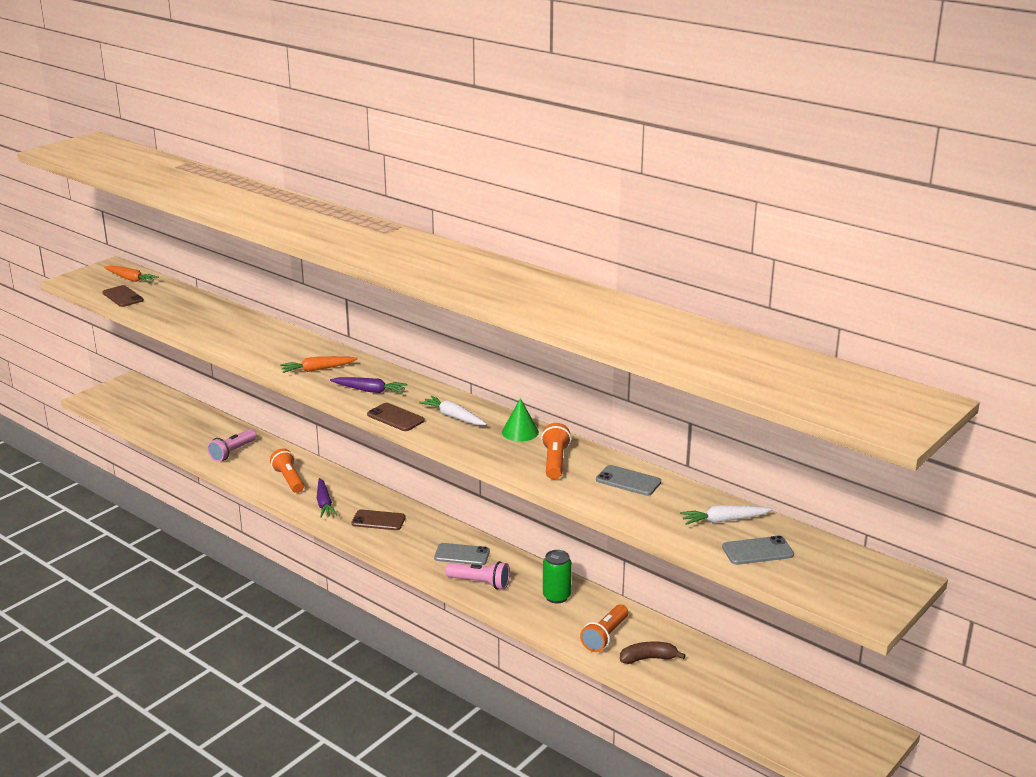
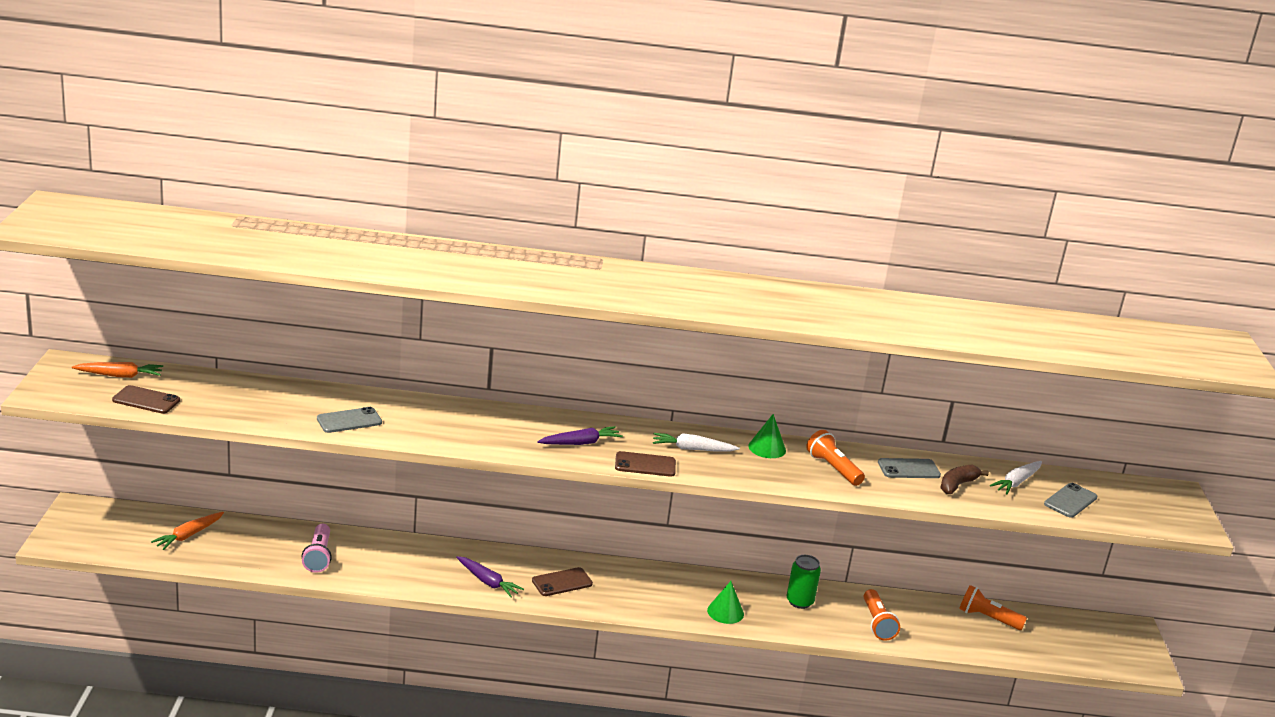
camera: 40 degrees left, 0 degrees up
orange flashlight [270,448,304,493] -> orange flashlight moved to [959,585,1027,630]
orange carrot [280,356,358,373] -> orange carrot moved to [151,512,224,550]
grey phone [434,543,490,565] -> grey phone moved to [317,407,382,433]
pink flashlight [445,561,510,590] -> green cone [707,581,744,624]
brown banana [620,641,686,664] -> brown banana moved to [940,465,989,494]

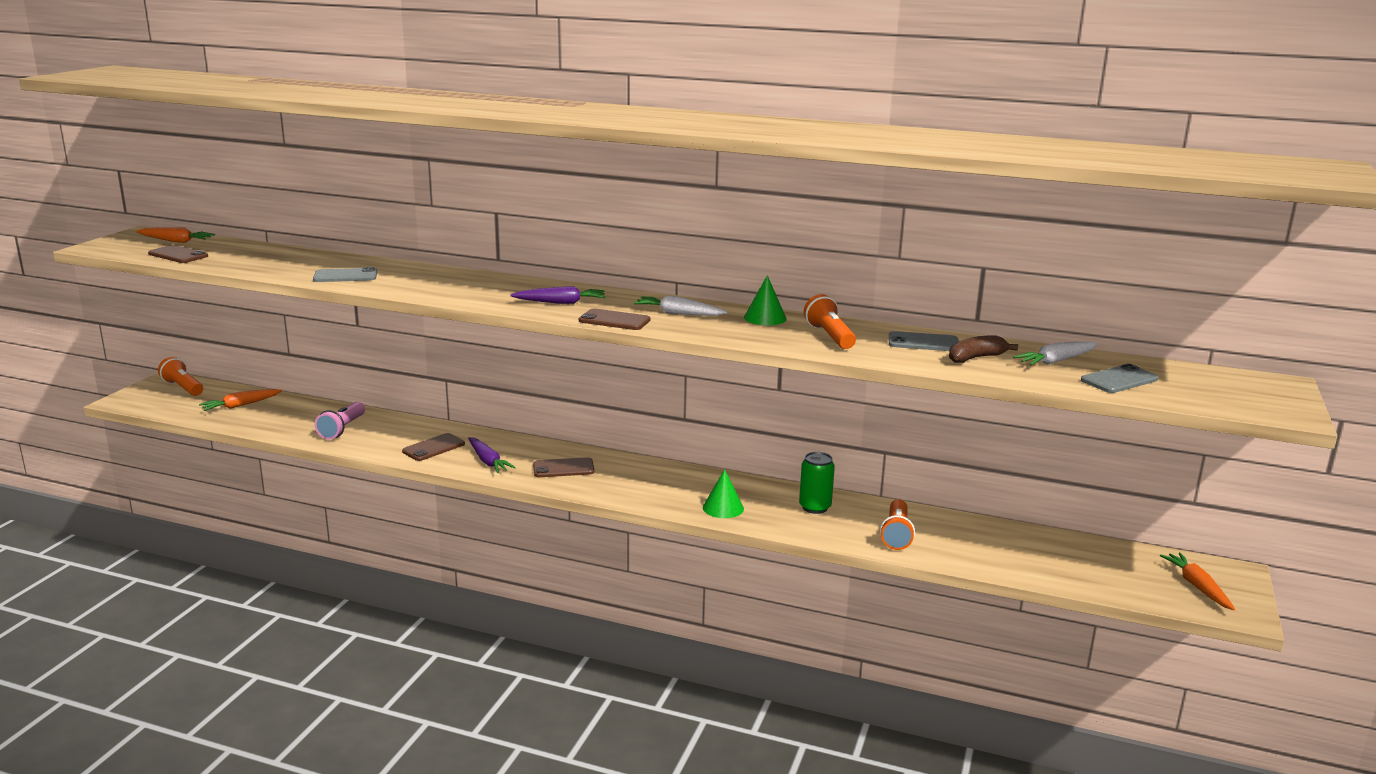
camera: 20 degrees right, 5 degrees down
orange flashlight [959,585,1027,630] -> orange flashlight moved to [158,357,203,396]
none -> brown phone [402,433,465,461]
none -> orange carrot [1160,553,1235,610]

